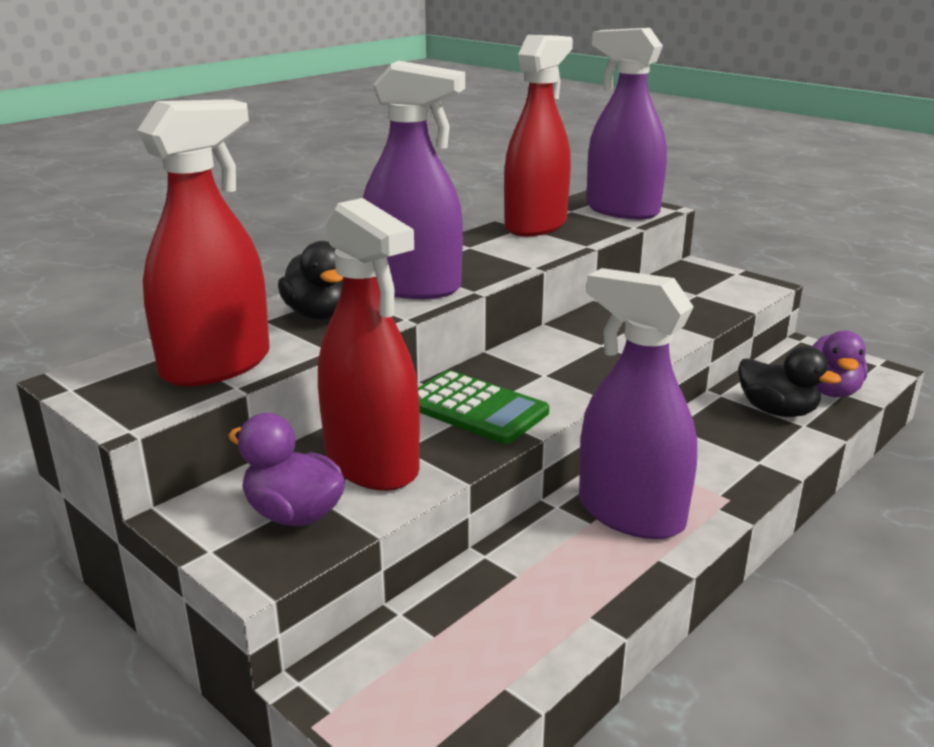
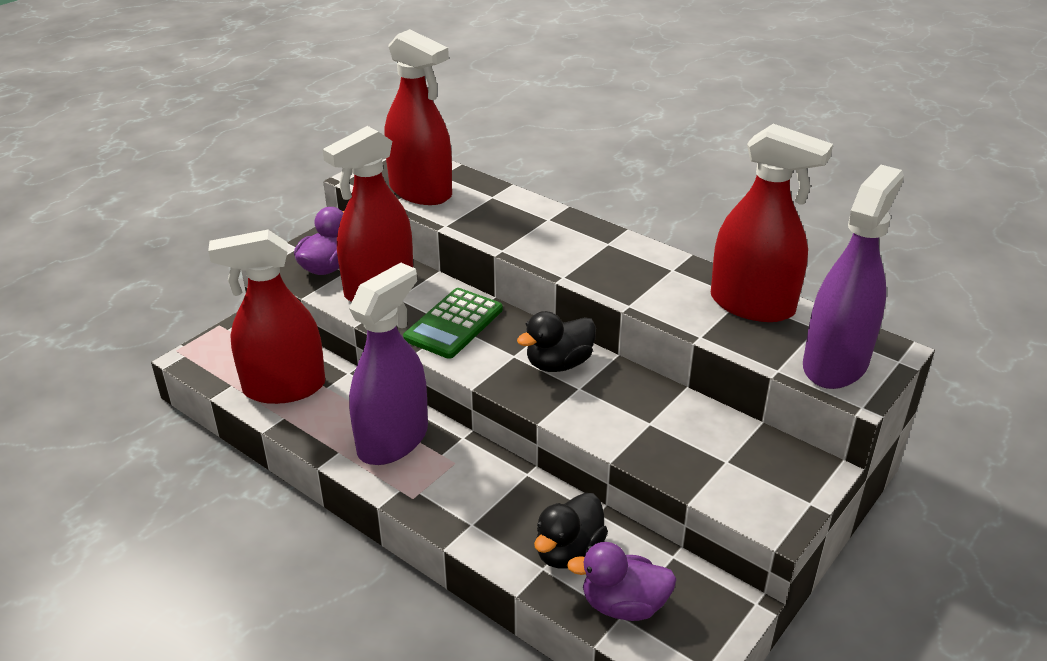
camera: 85 degrees right, 10 degrees up
black duck [278,241,343,320] -> black duck moved to [517,311,596,372]
purple spray bottle [363,61,465,299] -> none
none -> red spray bottle [208,230,325,404]

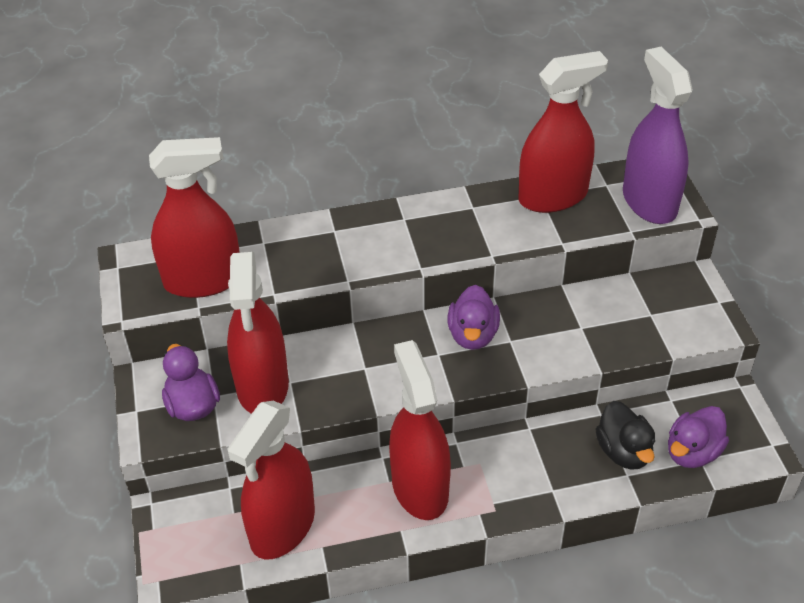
camera: 50 degrees left, 10 degrees up
purple spray bottle [349,263,428,465] -> red spray bottle [389,340,451,520]
green calculator [403,288,503,359] -> none
black duck [517,311,596,372] -> purple duck [448,285,500,350]

